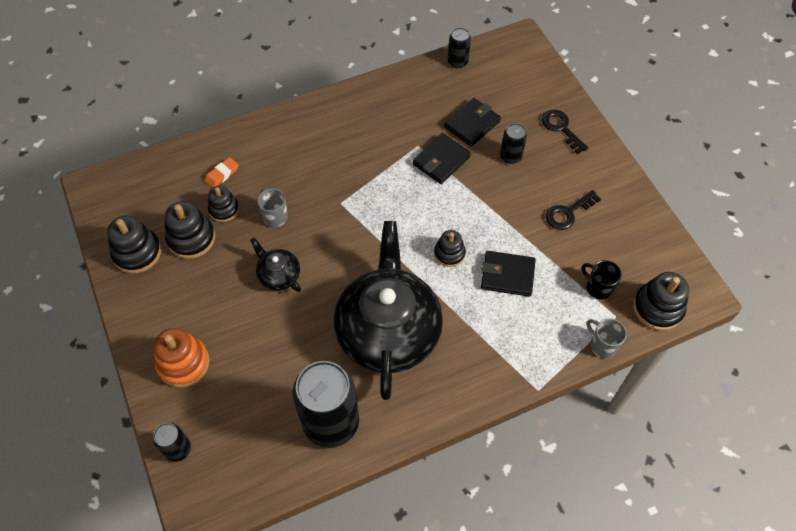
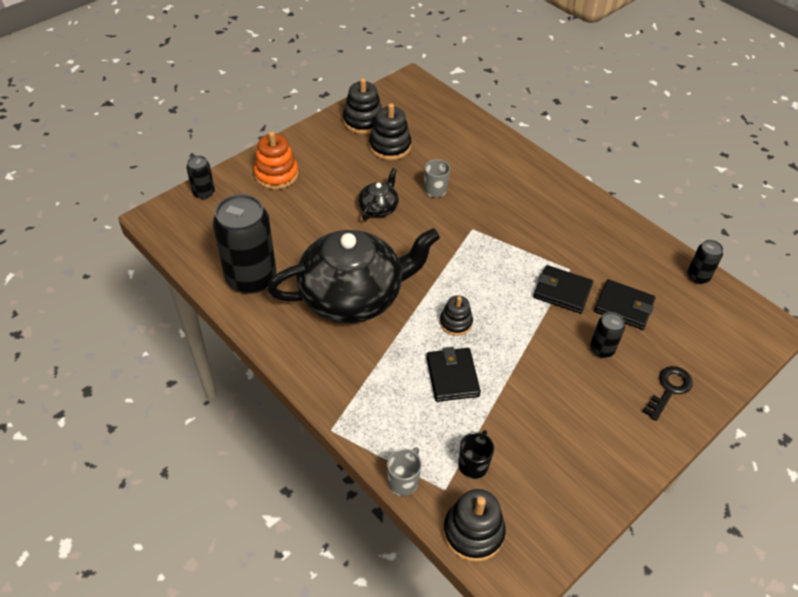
camera: 70 degrees right, 10 degrees down
orange eraser [205,157,239,188] -> none
black stacking toy [208,186,239,222] -> none
black key [546,190,601,230] -> none

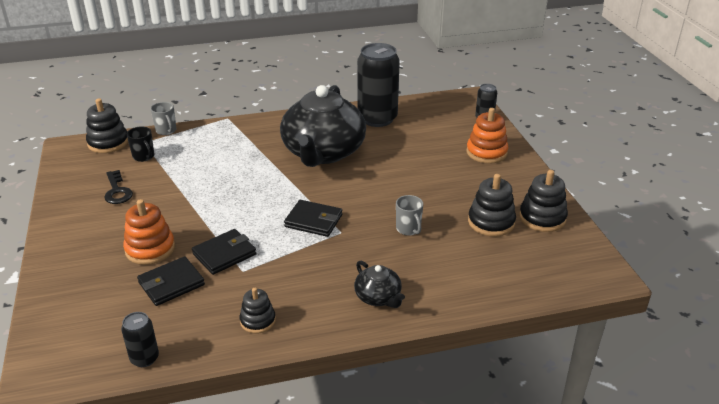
camera: 120 degrees right, 15 degrees down
black teapot [358,168,399,220] -> black teapot moved to [354,261,405,308]
black wallet [426,347,481,402] -> black wallet moved to [284,200,342,237]
black stacking toy [440,295,473,336] -> black stacking toy moved to [240,288,276,334]
black can [590,312,625,358] -> orange stacking toy [123,199,175,265]
black key [642,366,693,421] -> black key moved to [104,170,133,204]

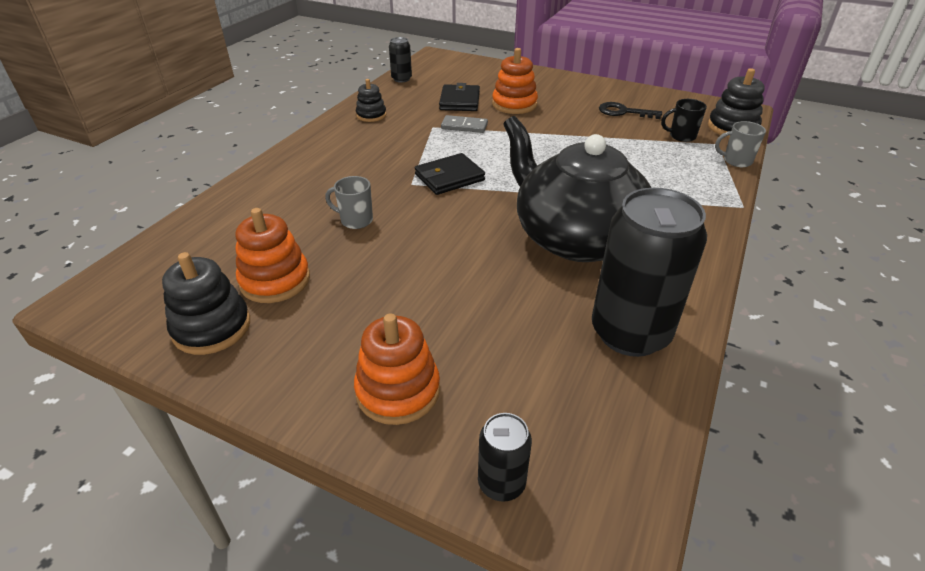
camera: 130 degrees right, 5 degrees up
black wallet [192,229,256,275] -> grey domino [441,115,488,133]
black teapot [354,261,405,308] -> none
black stacking toy [468,174,516,237] -> orange stacking toy [235,208,310,303]

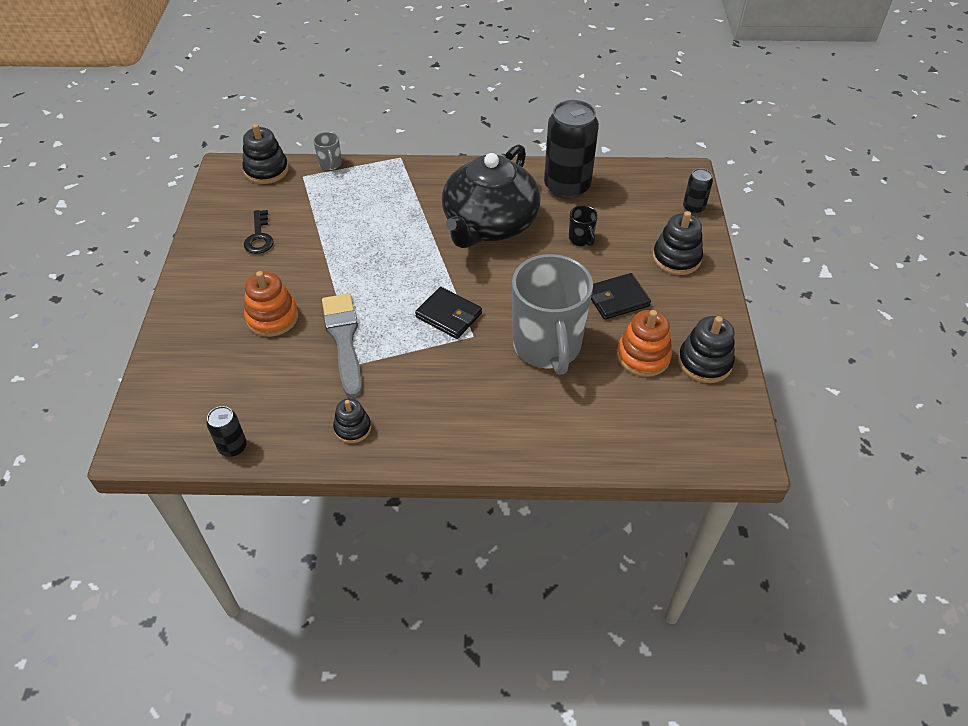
camera: 115 degrees left, 10 degrees up
grey mug [325,176,373,229] -> grey mug [512,254,593,375], size x2.48
orange stacking toy [354,313,440,425] -> black stacking toy [653,211,703,275]
black wallet [439,83,480,111] -> black wallet moved to [591,273,651,320]
grey domino [441,115,488,133] -> grey brush [322,293,362,398]
black mug [661,99,707,142] -> black mug moved to [569,205,598,246]

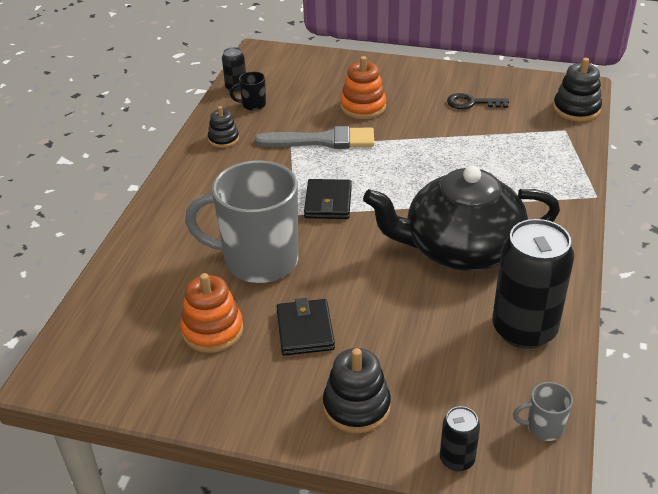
camera: 105 degrees right, 10 degrees down
grey mug [313,132,342,170] -> grey mug moved to [513,382,573,441]
black wallet [415,287,482,339] -> black wallet turned 45 degrees counterclockwise [304,179,352,219]
black teapot [442,144,541,248] -> black teapot turned 45 degrees counterclockwise [363,166,560,271]
black mug [569,205,598,246] -> black mug moved to [230,71,266,111]
black stacking toy [678,316,735,383] -> none

